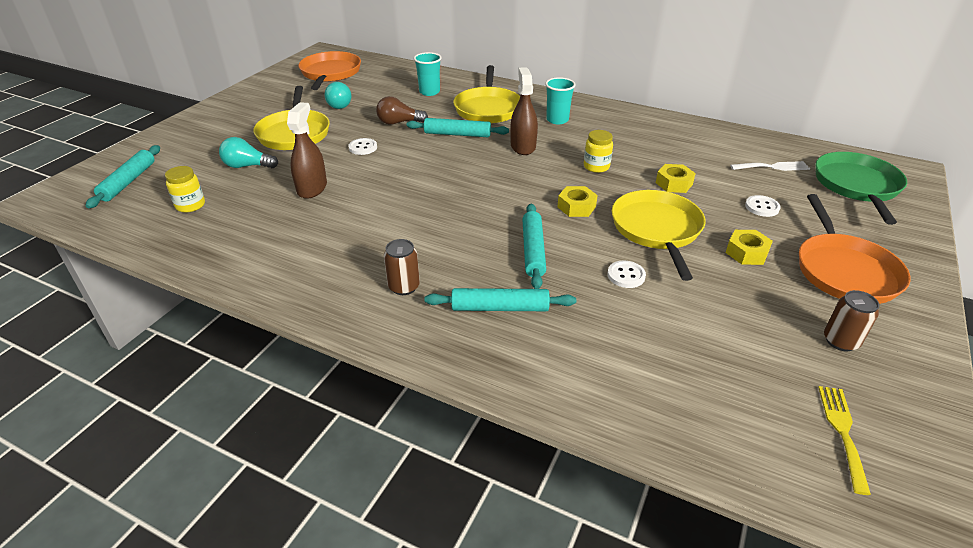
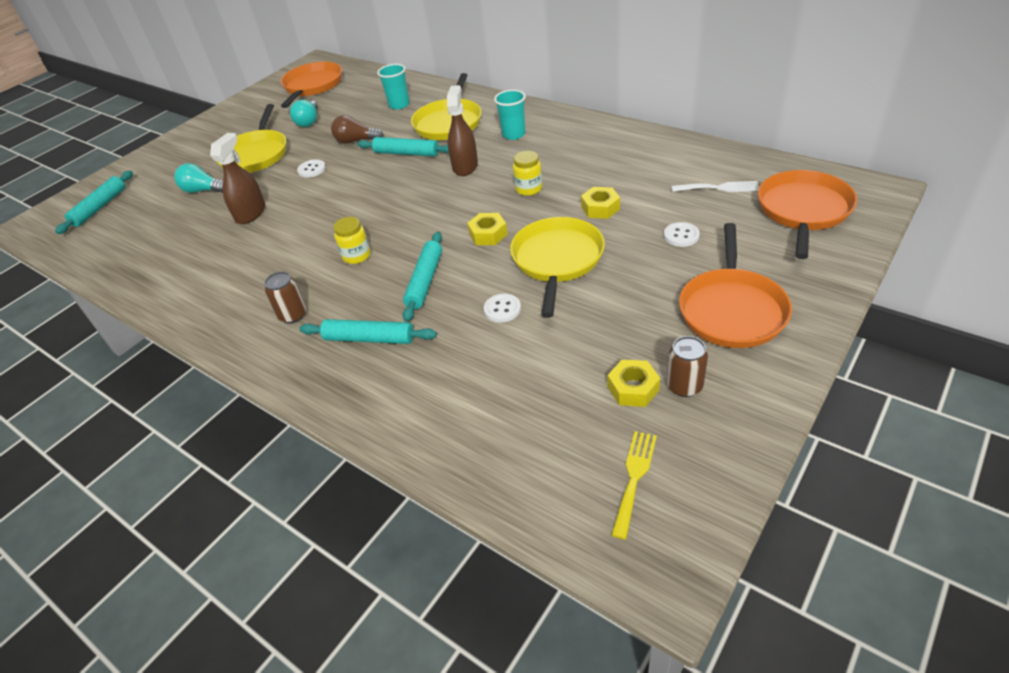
camera: 15 degrees right, 5 degrees up
yellow jar [165,166,205,212] -> yellow jar moved to [333,217,371,264]
yellow nut [726,230,773,265] -> yellow nut moved to [608,359,660,407]
green pan [815,152,907,225] -> orange pan [758,170,857,259]

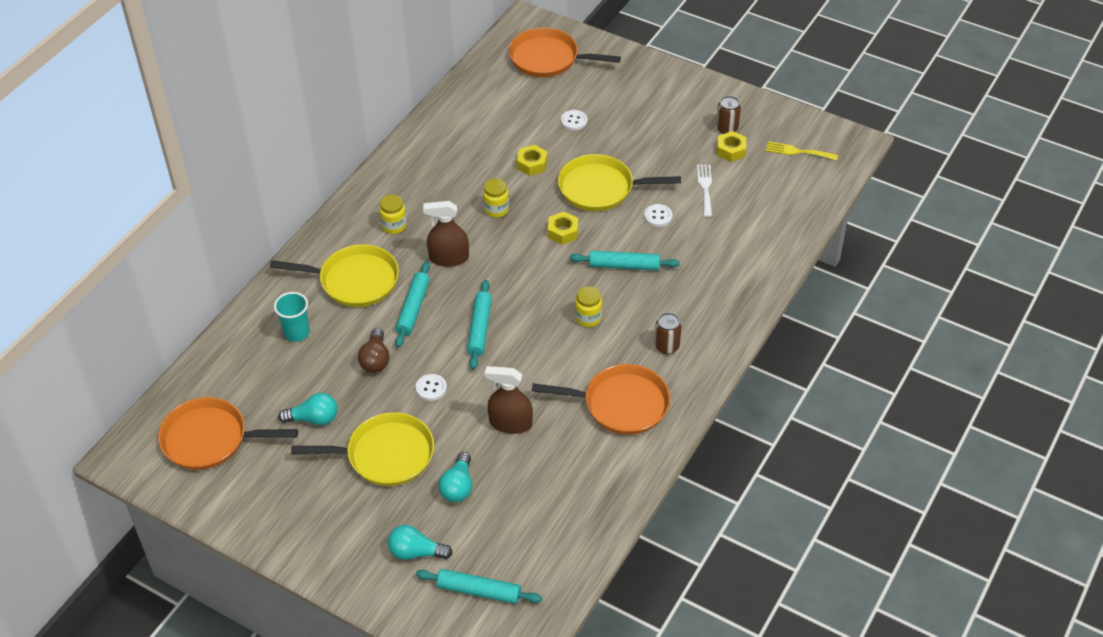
camera: 100 degrees left, 5 degrees up
turquoise rolling pin [300,319,437,344] -> turquoise rolling pin moved to [467,280,492,369]
turquoise cup [494,90,526,140] -> yellow jar [379,195,407,234]
white fork [672,181,759,192] -> white fork moved to [697,165,712,217]
orange pan [679,223,792,348] -> orange pan moved to [532,364,670,435]
none -> turquoise light bulb [388,525,453,560]

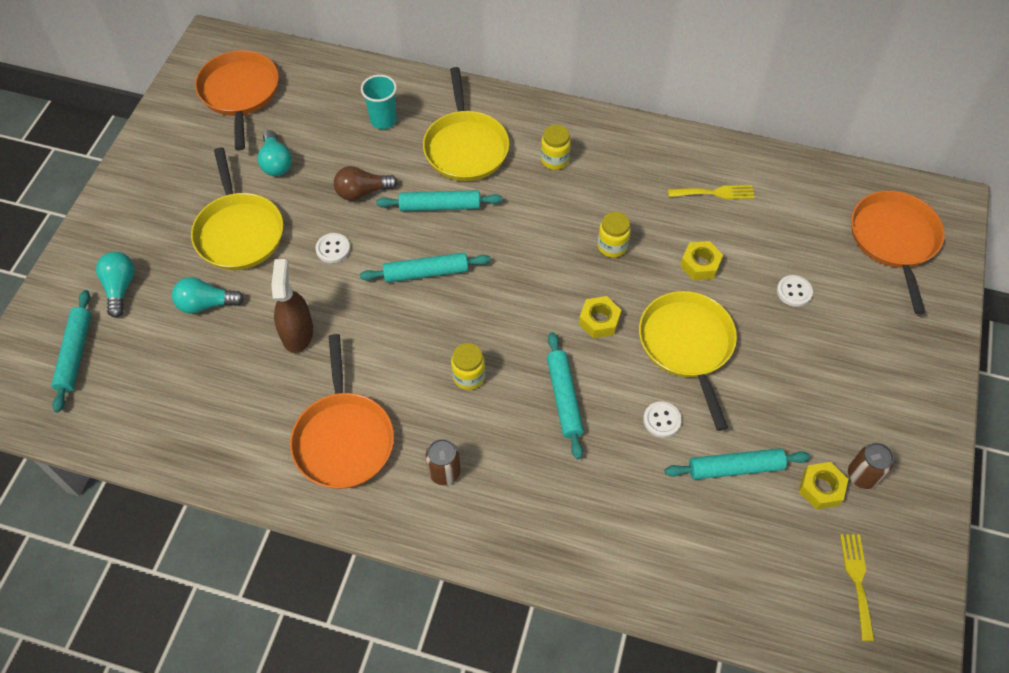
camera: 75 degrees right, 10 degrees up
brown spray bottle [423,201,469,267] -> none
white fork [697,165,712,217] -> turquoise rolling pin [665,448,810,480]
none -> yellow fork [668,185,755,199]

